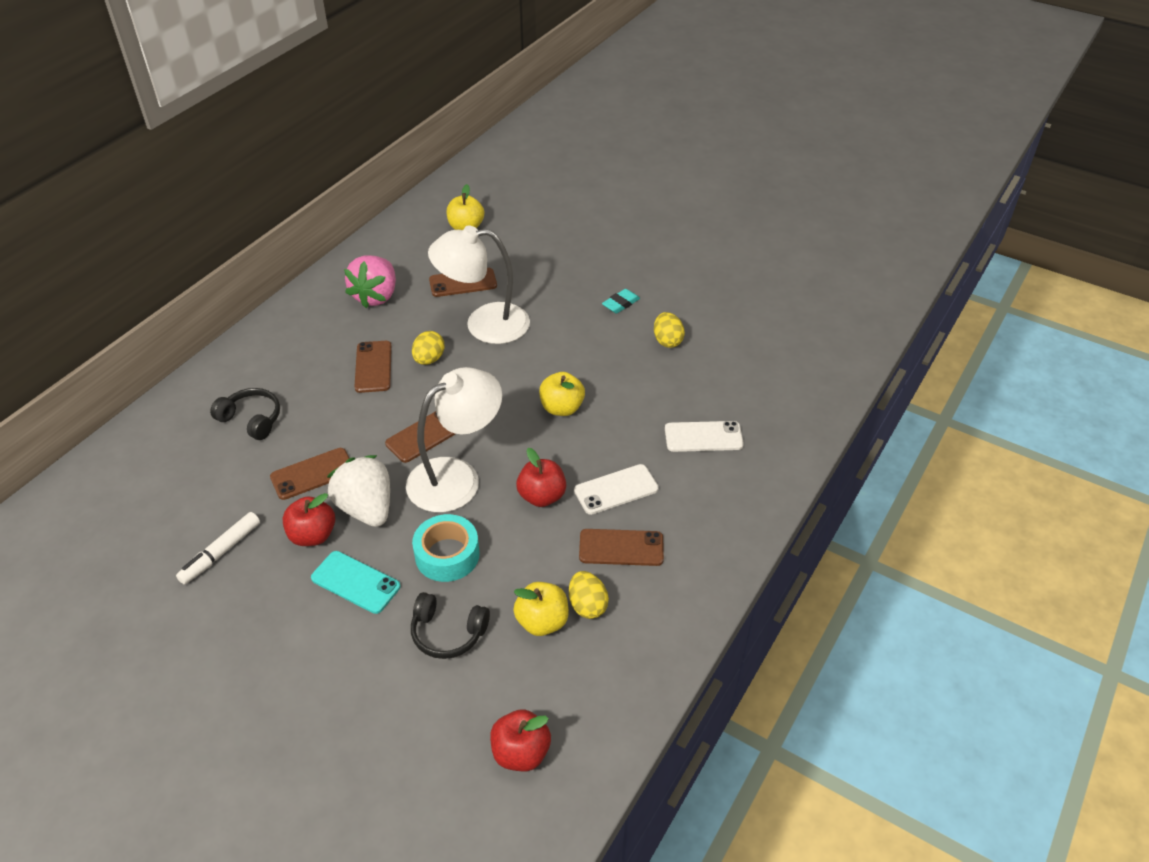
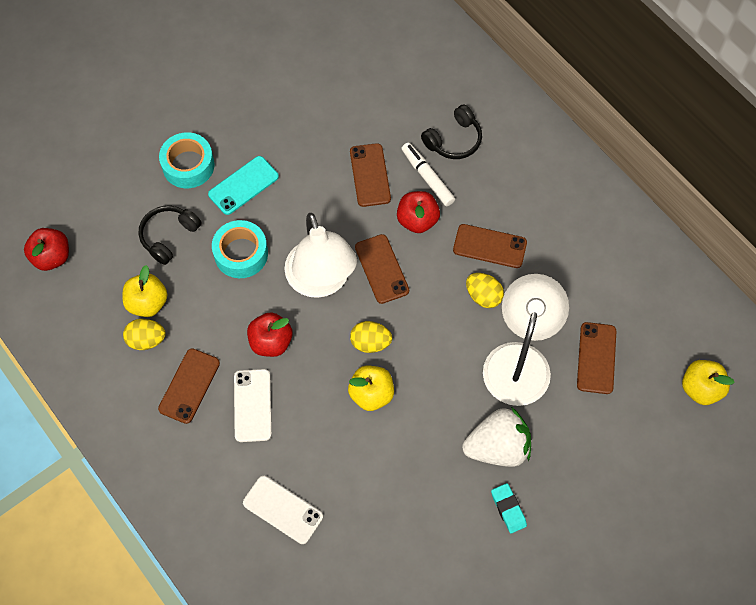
camera: 110 degrees right, 20 degrees up
white marker [176,512,260,585] -> white marker moved to [401,142,455,206]
red apple [282,493,335,546] -> red apple moved to [397,191,440,233]
white strawberry [327,455,390,527] -> white strawberry moved to [462,407,531,467]
pink strawberry [344,255,396,308] -> none
yellow egg [654,312,685,348] -> yellow egg moved to [350,321,392,353]
white phone [665,421,744,452] -> white phone turned 75 degrees counterclockwise [243,476,323,544]
none -> turquoise tape [159,132,215,188]

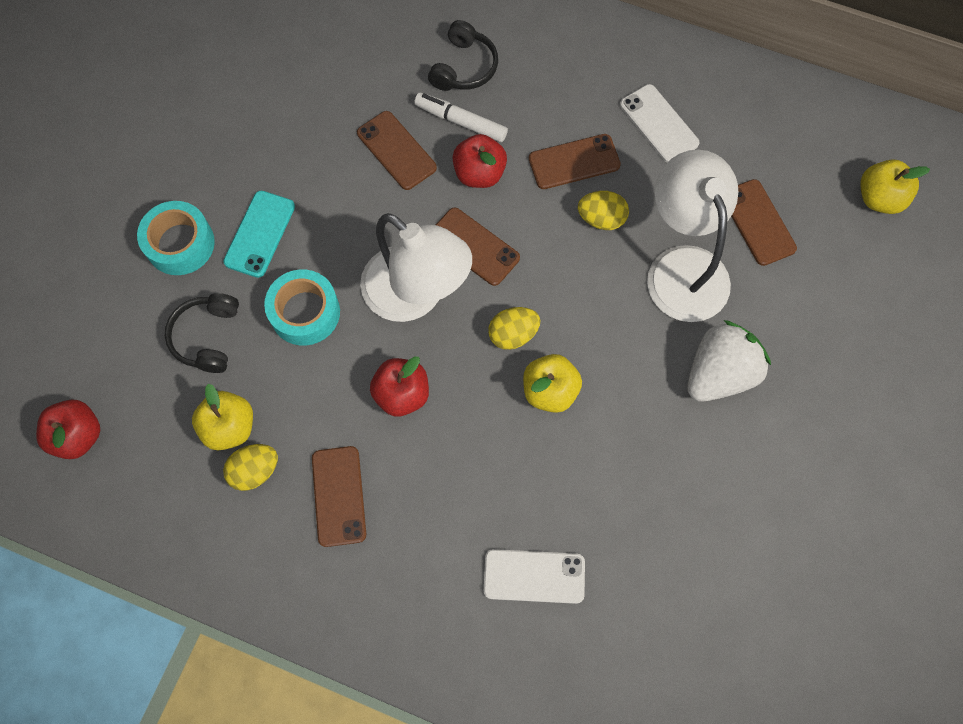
camera: 30 degrees left, 5 degrees up
white phone [234,369,272,442] -> white phone moved to [620,84,699,163]
turquoise eraser [491,483,527,533] -> none

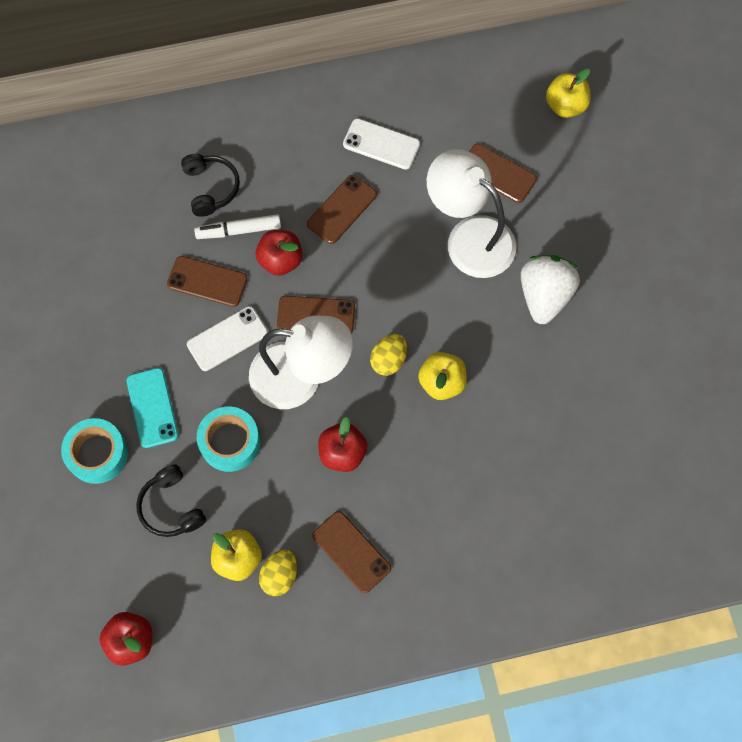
camera: 35 degrees left, 0 degrees up
white phone [484,549,585,604] -> white phone moved to [187,306,268,371]
yellow egg [578,191,629,230] -> none

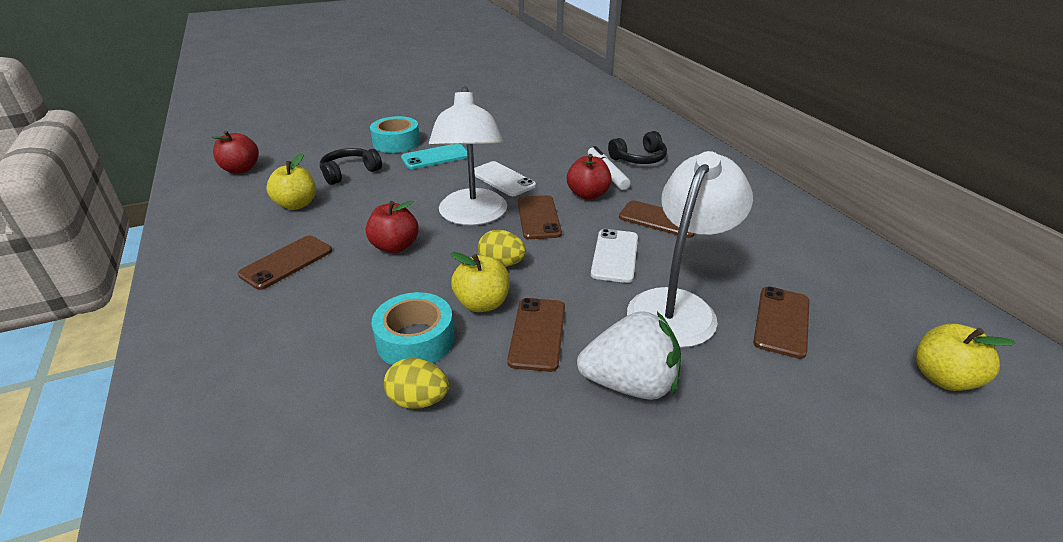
camera: 80 degrees right, 35 degrees down
brown phone [167,256,248,307] -> brown phone moved to [507,298,565,372]
turquoise tape [197,407,260,472] -> turquoise tape moved to [371,292,455,365]
yellow egg [259,549,297,596] -> yellow egg moved to [384,358,449,409]
white phone [343,118,420,170] -> white phone moved to [591,229,638,283]

